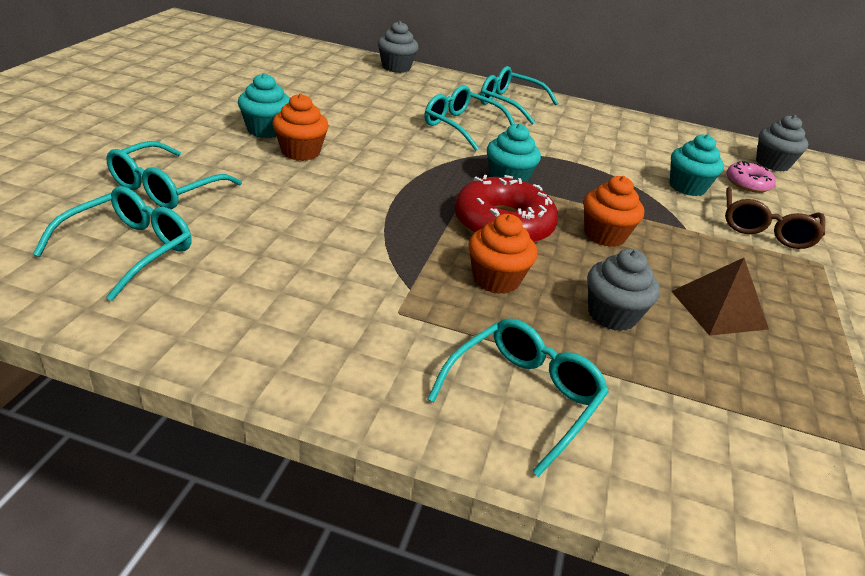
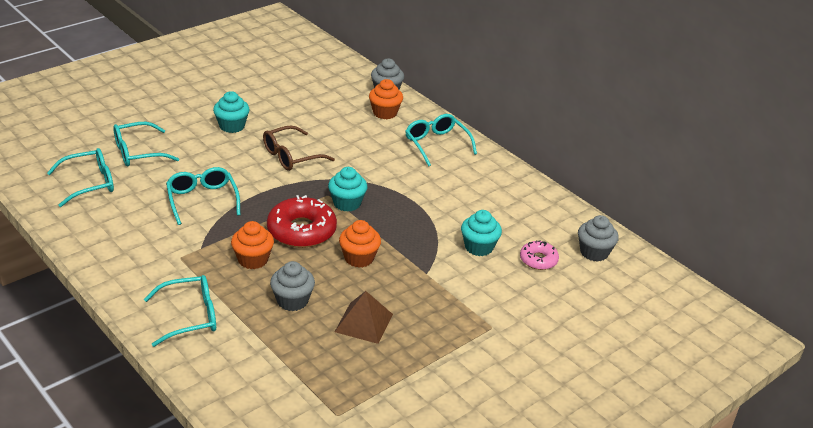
camera: 35 degrees right, 0 degrees up
orange cupcake [272,93,329,161] -> orange cupcake moved to [369,79,403,119]
turquoise glasses [425,85,515,151] -> turquoise glasses moved to [166,167,240,225]
brown glasses [725,187,825,249] -> brown glasses moved to [263,125,335,171]

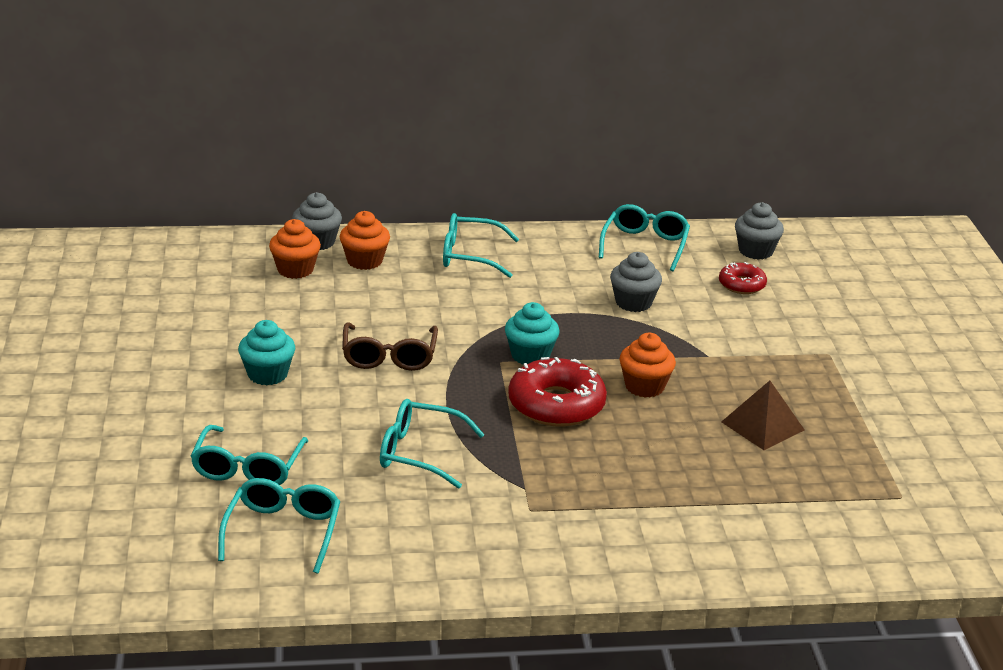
camera: 55 degrees left, 5 degrees down
turquoise glasses [144,275,216,347] -> turquoise glasses moved to [599,204,690,271]
orange cupcake [231,221,274,269] -> orange cupcake moved to [269,219,321,279]
grey cupcake [270,261,315,311] -> grey cupcake moved to [610,252,662,312]
turquoise cupcake [461,210,502,256] -> none
pink donut [520,241,559,270] -> red donut [719,262,767,294]

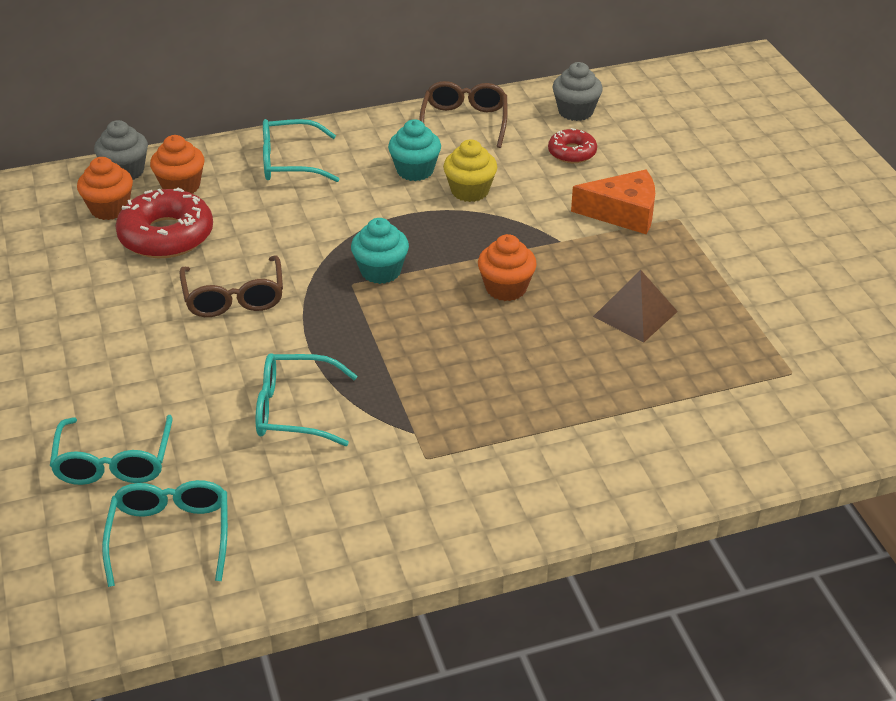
camera: 10 degrees left, 10 degrees up
turquoise cupcake [238,320,295,385] -> turquoise cupcake moved to [388,119,441,181]
red donut [508,357,607,426] -> red donut moved to [116,188,213,258]
turquoise glasses [599,204,690,271] -> brown glasses [420,81,508,148]
grey cupcake [610,252,662,312] -> yellow cupcake [443,139,497,202]
none -> orange cheese [571,169,655,235]

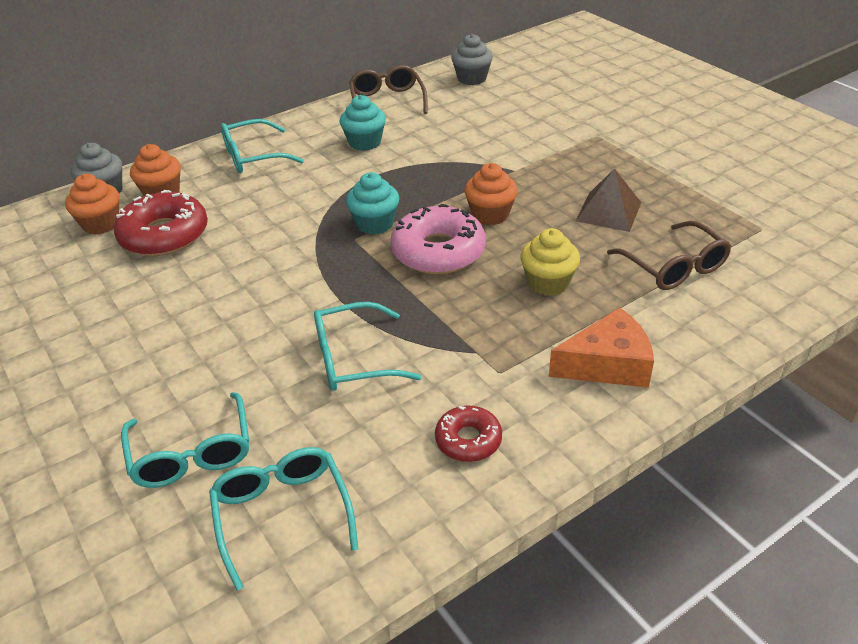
camera: 15 degrees left, 0 degrees up
brown glasses [179,255,283,317] -> brown glasses moved to [607,221,731,290]
yellow cupcake [443,139,497,202] -> yellow cupcake moved to [520,228,580,296]
red donut [548,128,597,163] -> red donut moved to [435,406,502,462]
orange cheese [571,169,655,235] -> orange cheese moved to [549,308,654,388]
none -> pink donut [391,204,486,274]

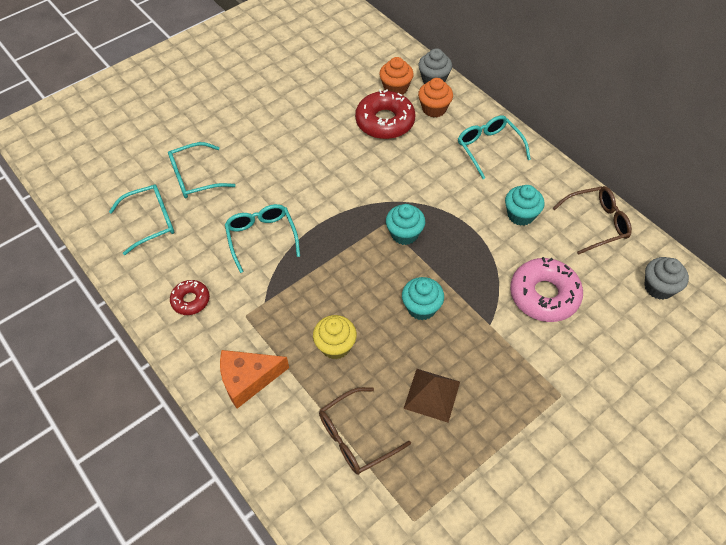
camera: 85 degrees right, 15 degrees up
pink donut [391,204,486,274] -> pink donut moved to [510,257,583,322]
orange cupcake [464,163,518,225] -> turquoise cupcake [402,277,444,320]
orange cheese [549,308,654,388] -> orange cheese turned 90 degrees clockwise [220,350,289,409]

